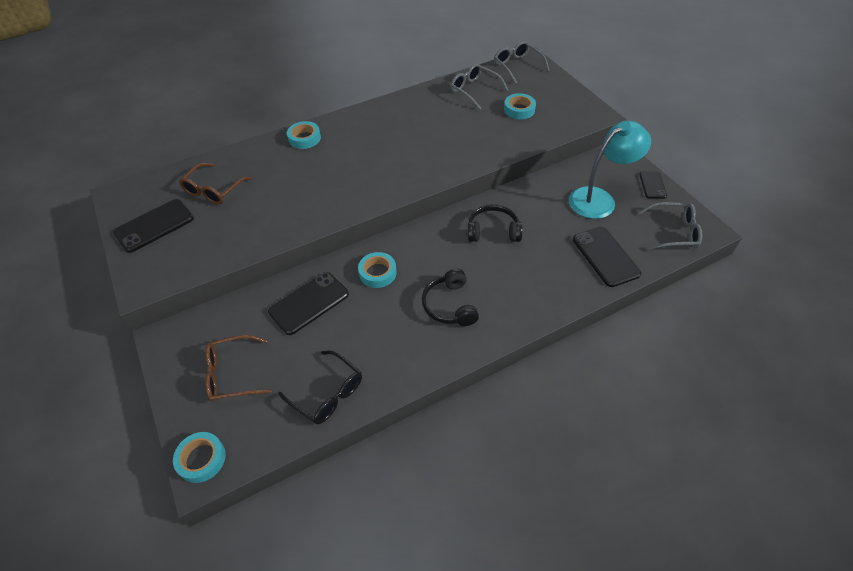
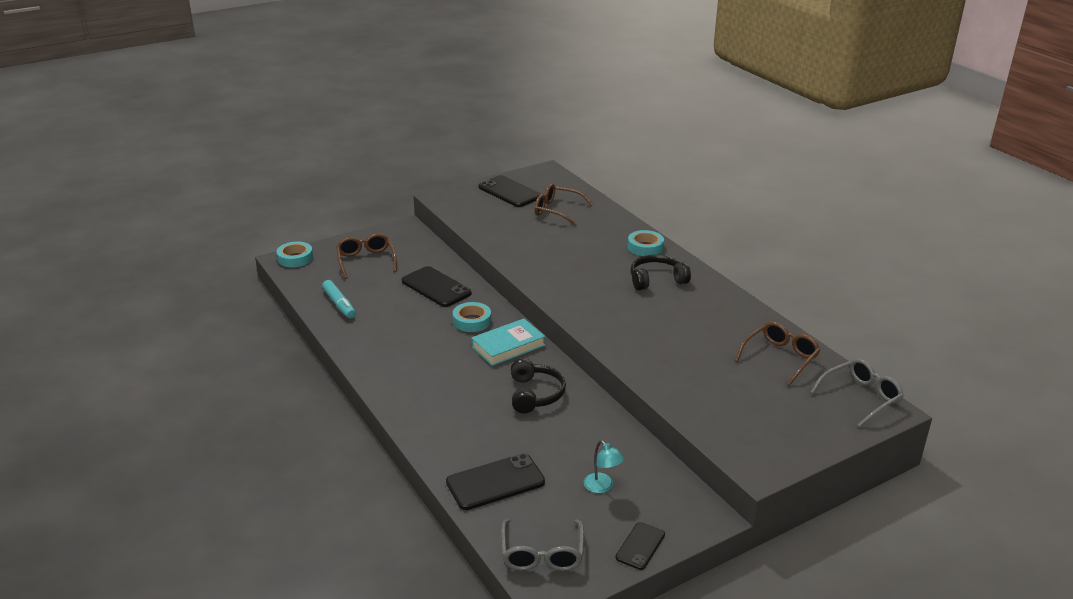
camera: 85 degrees right, 20 degrees down
black glasses [278,351,362,424] -> turquoise marker [322,280,356,319]
black headphones [422,269,479,326] -> black headphones moved to [631,255,691,290]
grey glasses [451,63,509,110] -> brown glasses [735,322,820,386]
turquoise tape [504,93,536,119] -> none
turquoise lamp [569,121,651,219] -> turquoise lamp [584,440,624,493], size x0.47
black phone [639,171,667,199] -> black phone turned 60 degrees counterclockwise [615,522,665,570]
none -> turquoise book [471,319,545,366]

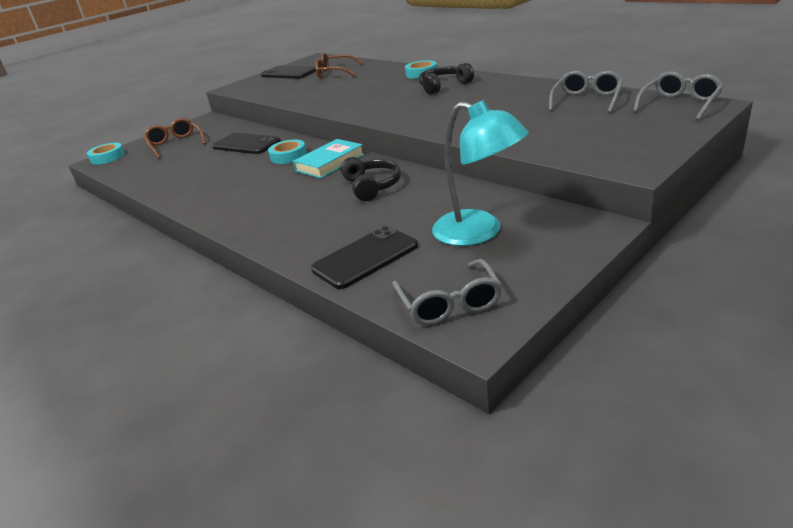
camera: 10 degrees left, 0 degrees up
turquoise marker [322,280,356,319] -> none
turquoise lamp [584,440,624,493] -> turquoise lamp [432,100,529,246], size x2.14
black phone [615,522,665,570] -> none
brown glasses [735,322,820,386] -> grey glasses [549,71,623,113]

